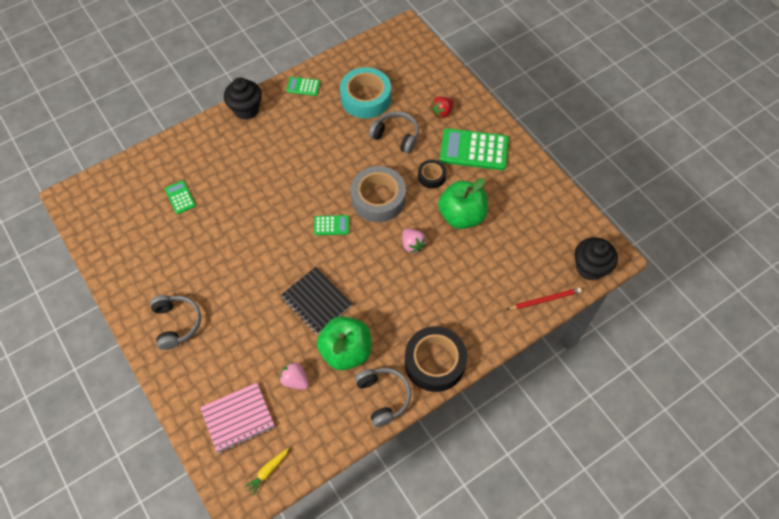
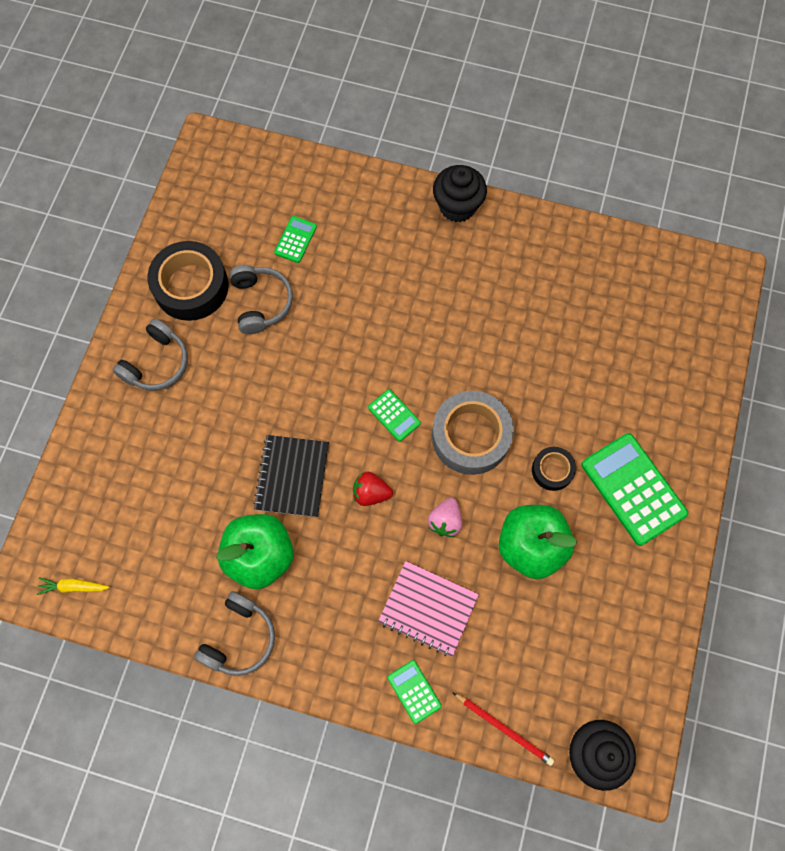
camera: 50 degrees right, 10 degrees up
pink notebook [200,383,275,453] -> pink notebook moved to [378,561,479,657]
pink strawberry [280,362,309,390] -> none
green calculator [286,77,320,96] -> green calculator moved to [387,660,442,724]
turquoise tape [340,67,391,119] -> none
grey headphones [369,111,419,154] -> grey headphones moved to [229,265,293,334]
black tape [405,326,467,392] -> black tape moved to [148,241,229,321]
red strawberry [430,96,454,118] -> red strawberry moved to [353,472,393,506]

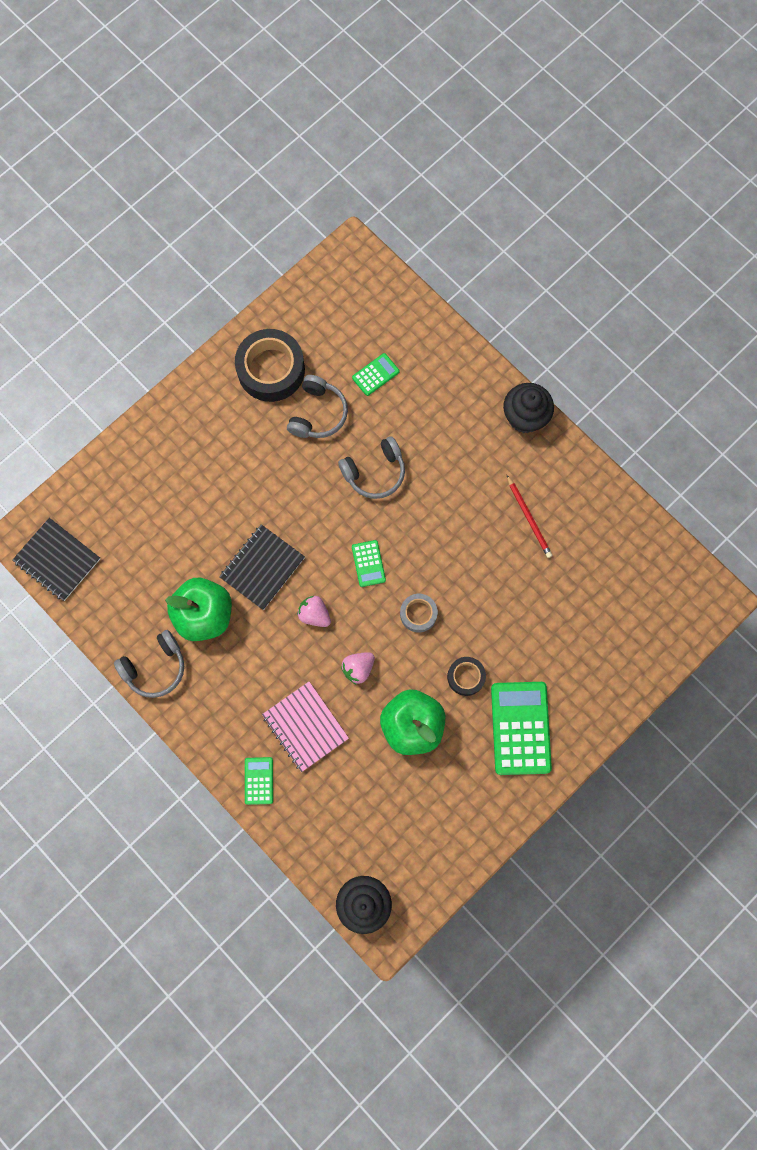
camera: 30 degrees right, 5 degrees up
yellow carrot [37,577,110,595] -> black notebook [13,518,100,601]
grey headphones [113,319,188,391] -> grey headphones moved to [338,436,405,499]
red strawberry [353,472,393,506] -> pink strawberry [297,596,331,627]
grey tape [432,391,514,475] -> grey tape [400,594,438,632], size x0.52
red pencil [452,692,554,766] -> red pencil moved to [507,475,552,558]

